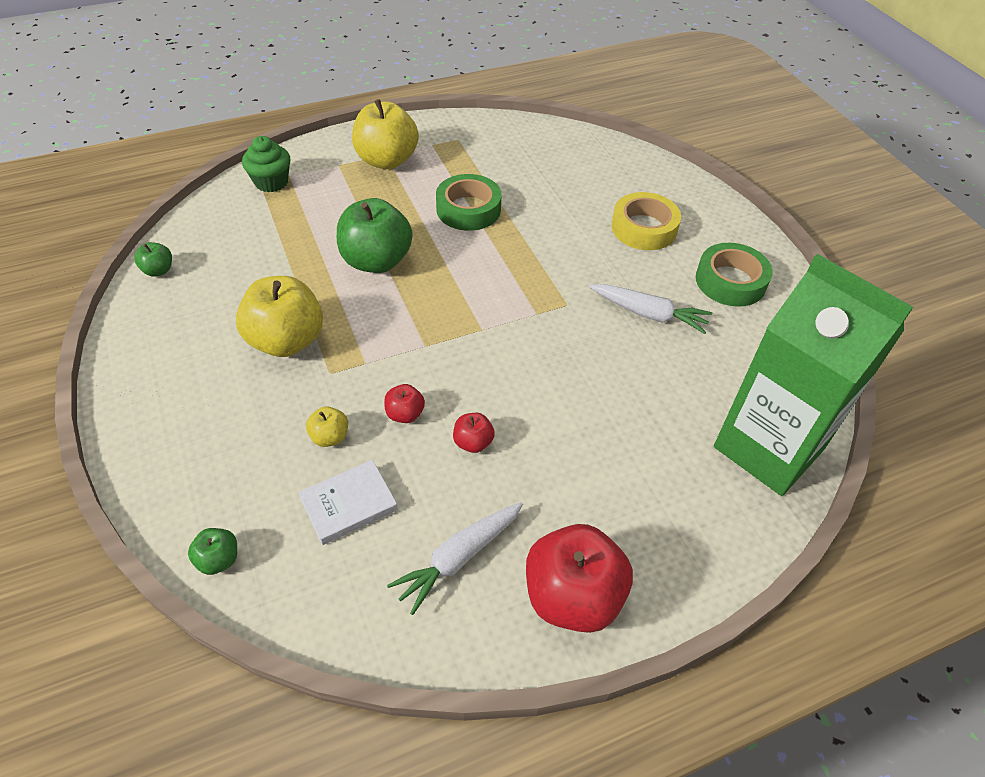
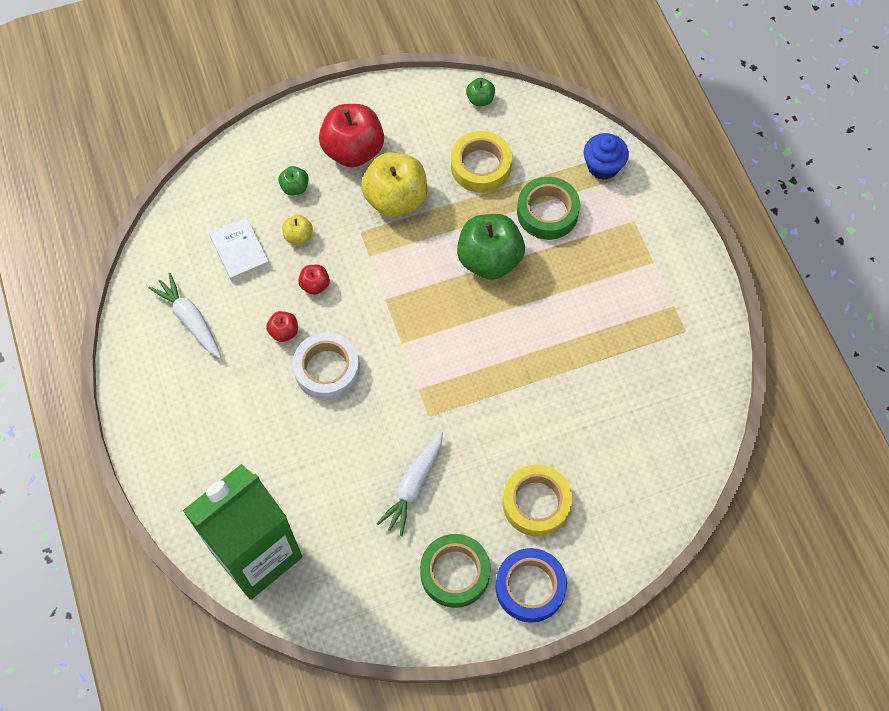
camera: 95 degrees right, 15 degrees up
green apple [188,528,237,575] -> green apple moved to [279,166,309,195]
green cupcake [242,136,291,192] -> blue cupcake [584,133,629,180]
yellow apple [352,99,419,169] -> none
green tape [436,174,501,231] -> green tape moved to [517,177,580,240]
red apple [526,524,633,633] -> red apple moved to [319,104,384,167]
none -> white tape [293,332,360,400]
none -> yellow tape [451,131,512,193]
none -> blue tape [495,548,567,623]

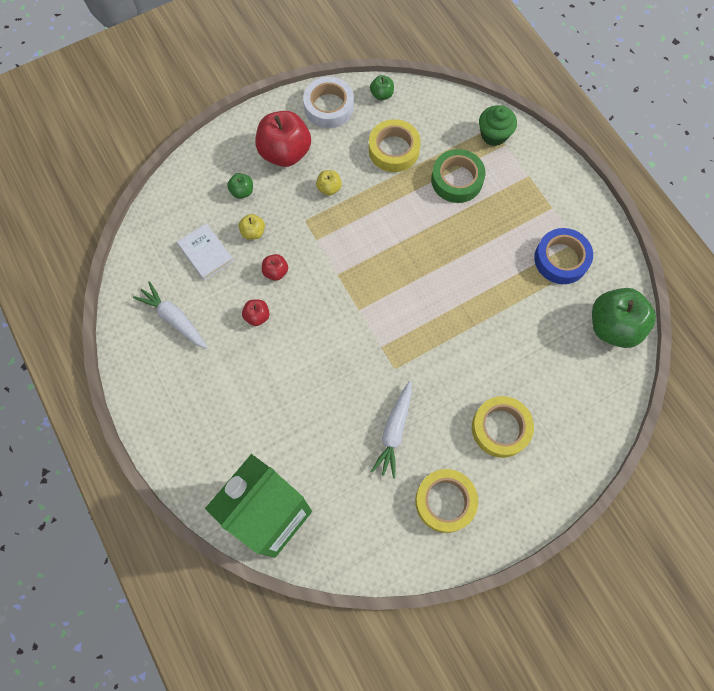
camera: 10 degrees left, 5 degrees up
white tape [293,332,360,400] -> white tape moved to [303,77,354,128]
yellow apple [361,152,427,217] -> yellow apple [316,170,342,196], size x0.46
green tape [420,534,491,608] -> yellow tape [415,469,478,533]
green apple [457,214,525,280] -> green apple moved to [592,288,656,348]
blue tape [495,548,567,623] -> blue tape moved to [534,228,593,284]
blue cupcake [584,133,629,180] -> green cupcake [479,105,517,146]

